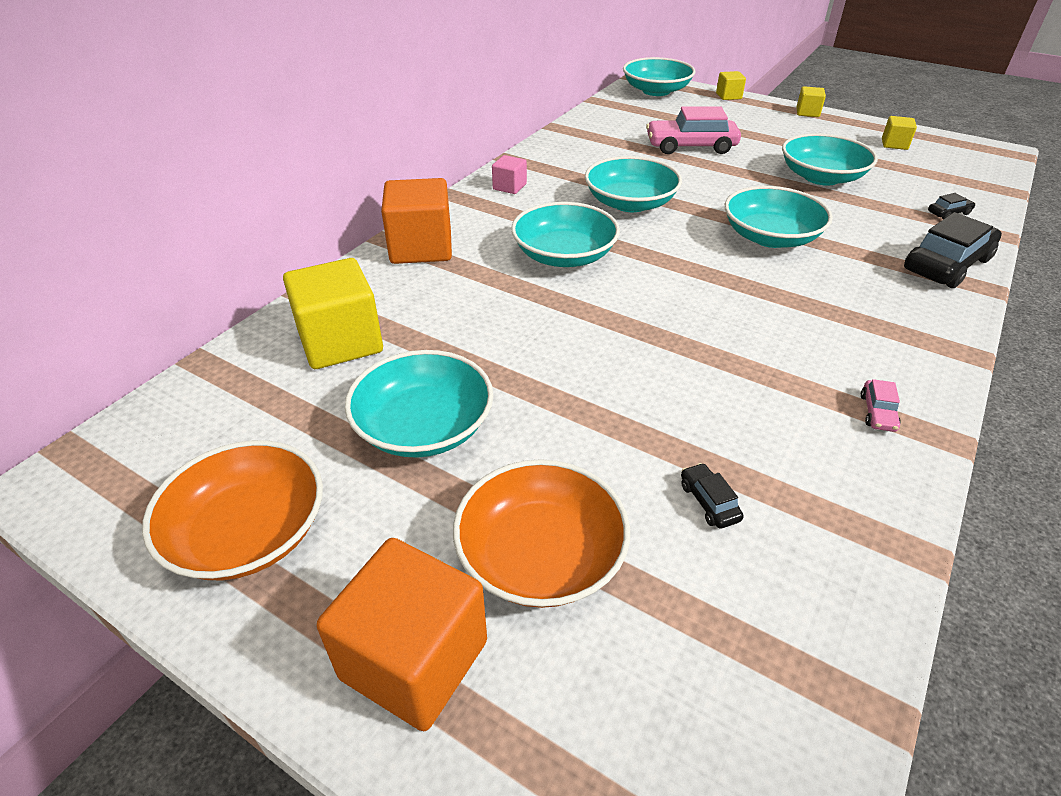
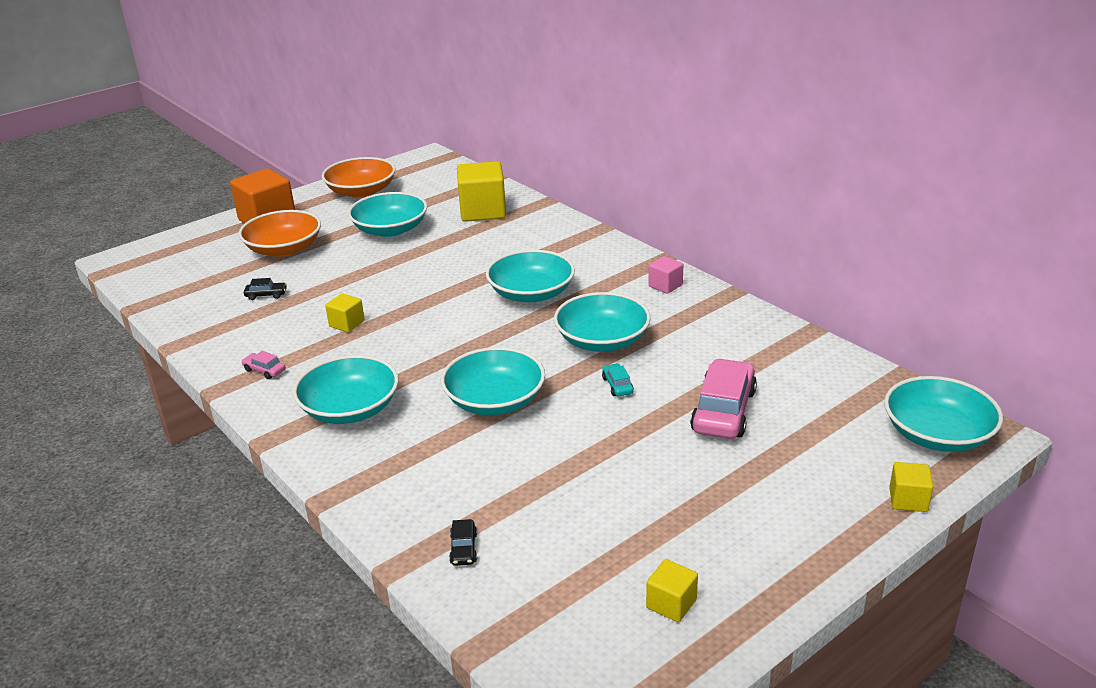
camera: 110 degrees right, 10 degrees down
orange cube [381,178,452,264] -> none
turquoise bowl [782,133,878,186] -> turquoise bowl moved to [293,355,399,424]
yellow cube [797,86,826,117] -> yellow cube moved to [325,293,365,332]
black car [904,212,1002,288] -> none
none -> turquoise car [602,363,634,396]

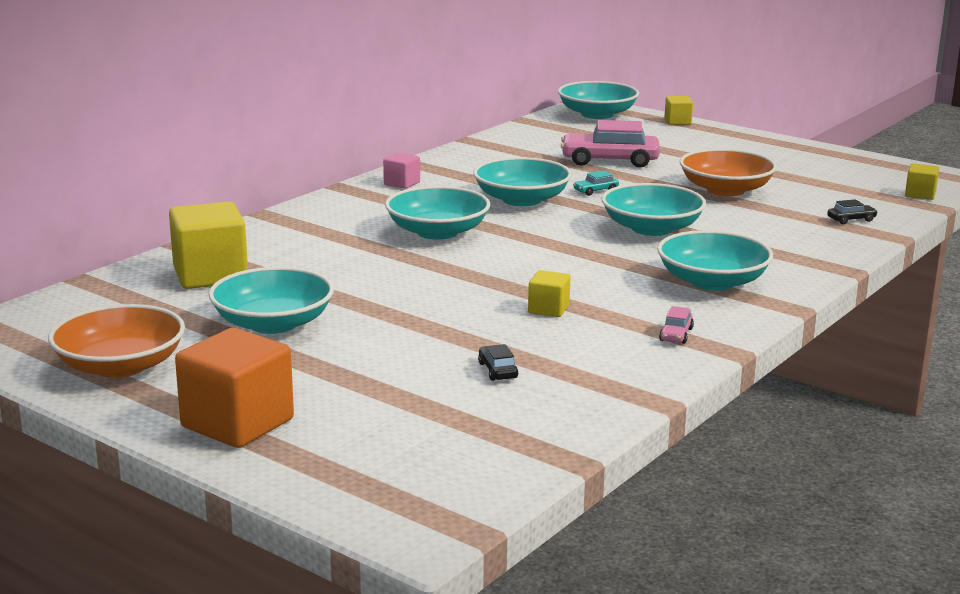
camera: 105 degrees left, 10 degrees down
orange bowl [239,210,321,257] -> orange bowl moved to [680,149,777,196]
yellow cube [646,559,698,622] -> yellow cube moved to [905,163,939,200]

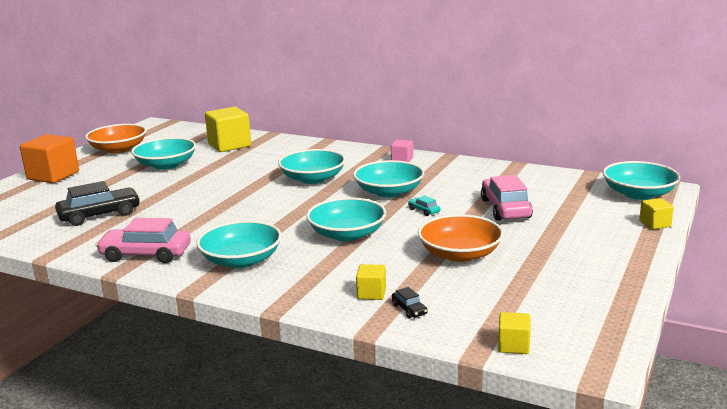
camera: 80 degrees right, 0 degrees up
black car [478,344,518,381] -> black car [55,181,140,226], size x2.27
yellow cube [528,270,570,317] -> yellow cube moved to [356,264,386,300]
pink car [659,306,694,344] -> pink car [96,218,191,263], size x2.27

